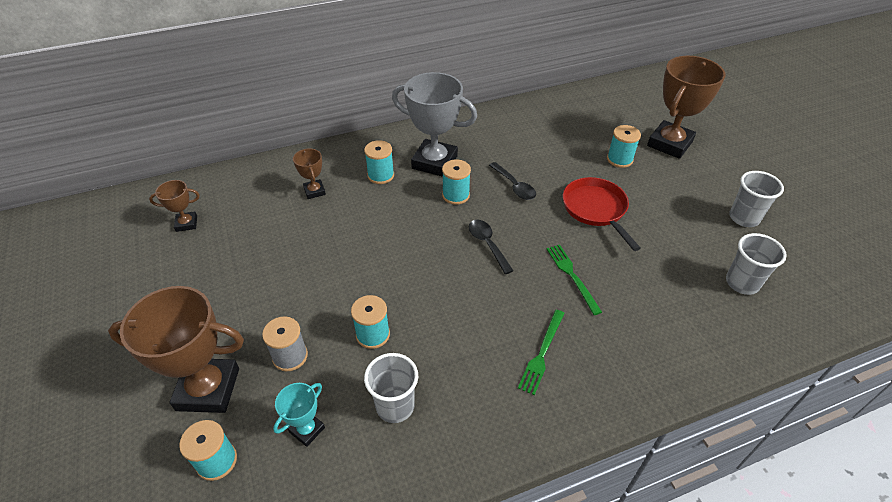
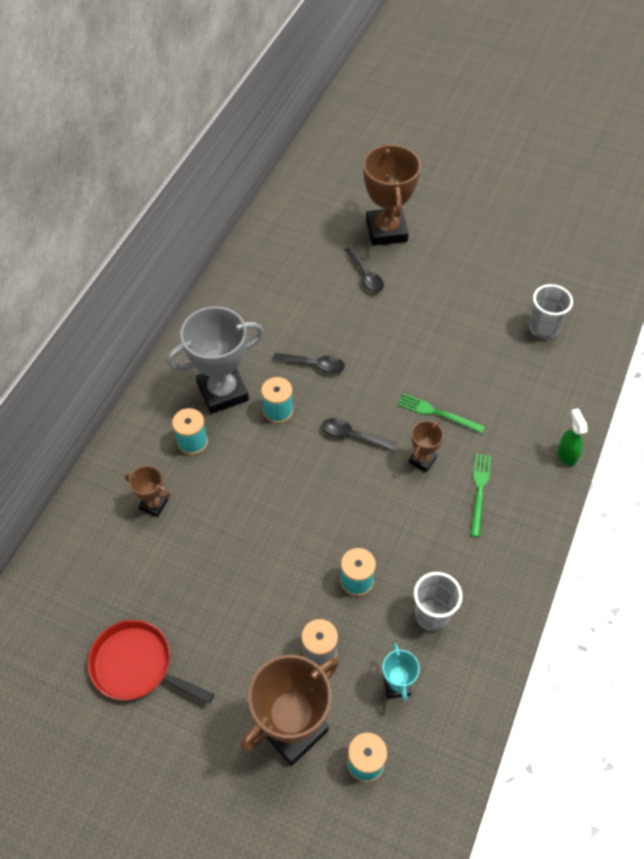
camera: 45 degrees left, 10 degrees up
brown trophy [149,180,199,232] -> brown trophy moved to [409,421,443,472]
green fork [518,310,565,395] -> green fork turned 150 degrees counterclockwise [470,454,491,537]
red pan [563,177,641,251] -> red pan moved to [88,620,214,703]
turquoise spool [607,125,641,168] -> black spoon [345,247,384,293]
grey cup [729,171,784,227] -> none
none -> green spray bottle [558,409,588,466]

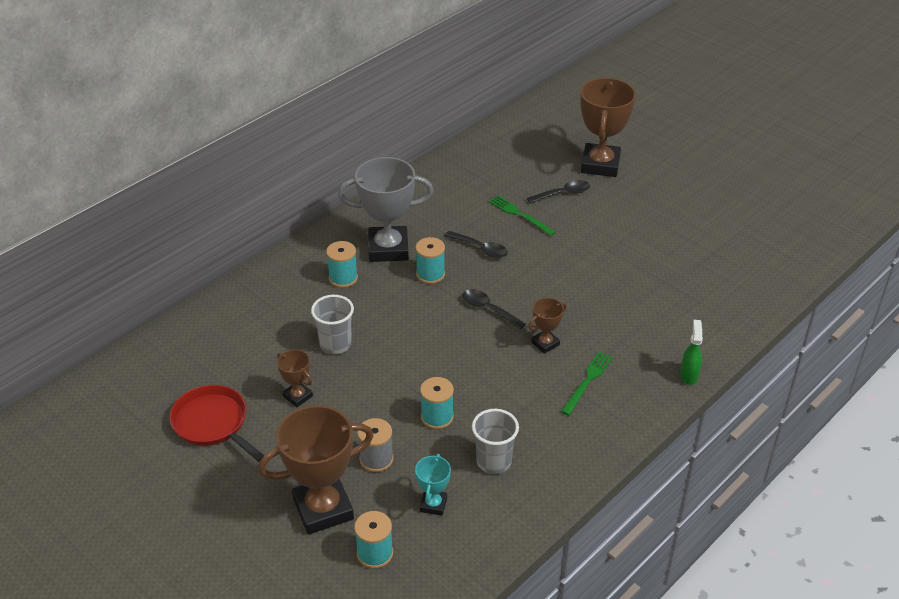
camera: 20 degrees right, 15 degrees down
brown trophy [125,466,171,517] -> brown trophy moved to [277,349,313,407]
black spoon [345,247,384,293] -> black spoon turned 105 degrees counterclockwise [527,180,590,203]
green fork [397,393,485,433] -> green fork moved to [489,196,556,236]
grey cup [529,284,573,339] -> grey cup moved to [311,295,354,354]

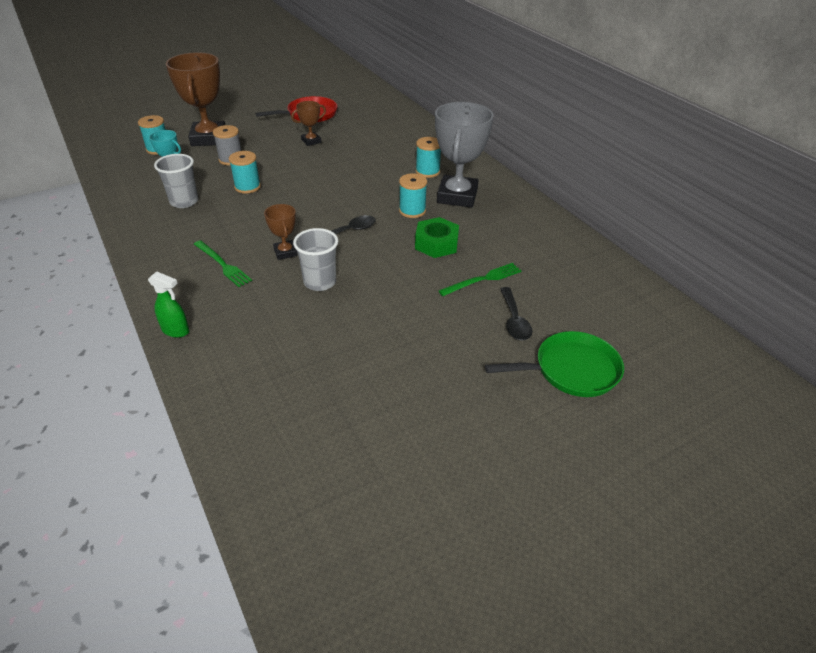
camera: 105 degrees right, 0 degrees up
grey cup [311,295,354,354] -> grey cup moved to [293,228,338,291]
black spoon [445,231,508,258] -> green nut [415,217,459,258]
brown trophy [580,78,636,177] -> green pan [485,331,624,397]

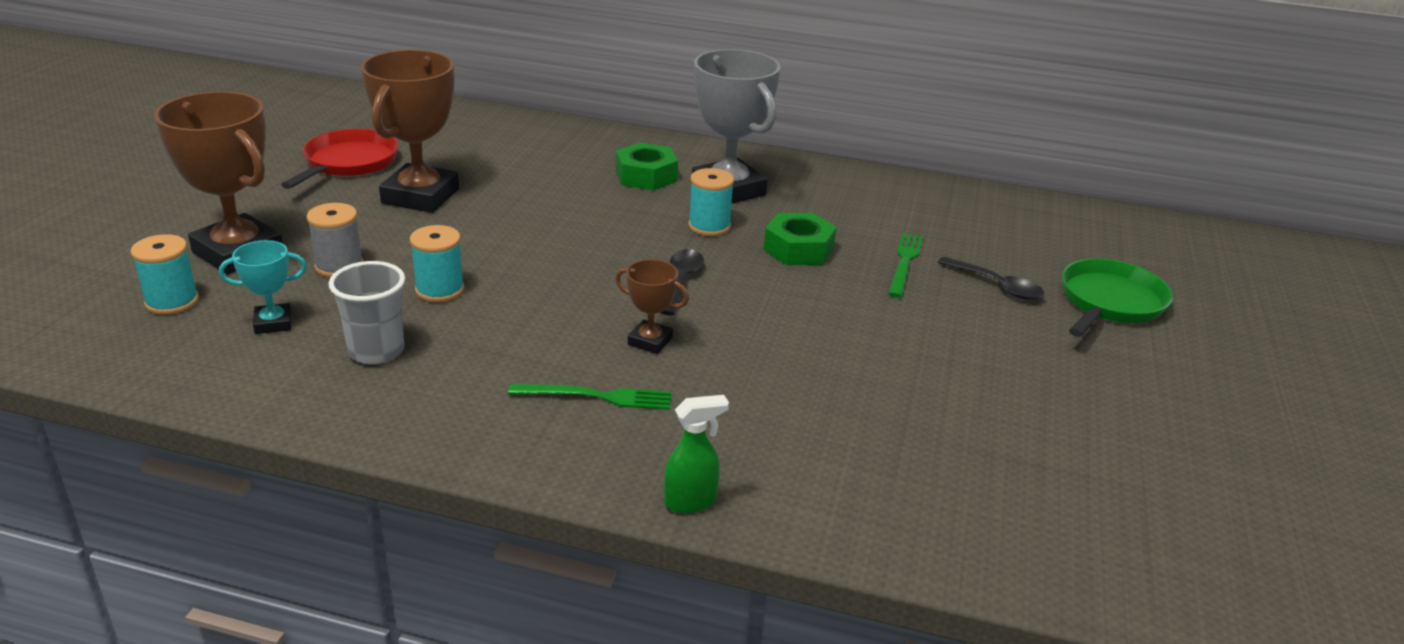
camera: 45 degrees left, 10 degrees down
brown trophy [291,101,326,146] -> brown trophy [361,50,459,213], size x2.06
grey cup [293,228,338,291] -> none
turquoise spool [416,137,441,178] -> green nut [616,142,678,190]

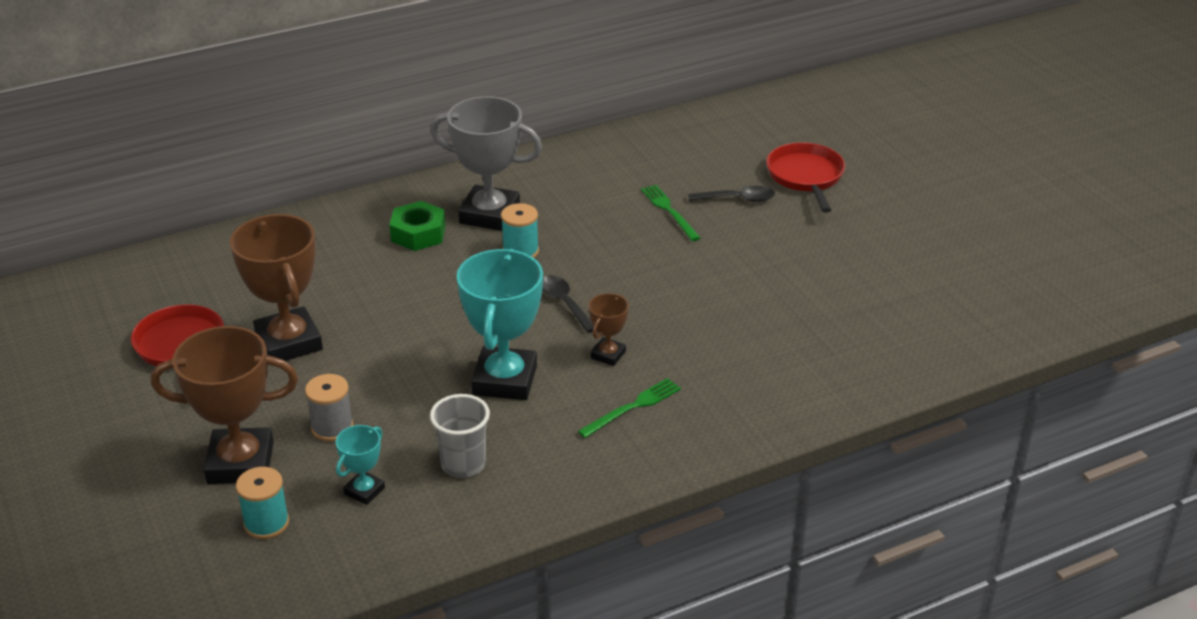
camera: 40 degrees left, 5 degrees up
turquoise spool [410,225,464,302] -> none
brown trophy [615,259,689,354] -> brown trophy turned 45 degrees counterclockwise [589,293,629,366]
green spray bottle [664,395,729,513] -> none
green nut [764,213,837,265] -> none
green pan [1062,258,1173,337] -> red pan [766,142,845,213]
none -> turquoise trophy [456,249,543,400]

